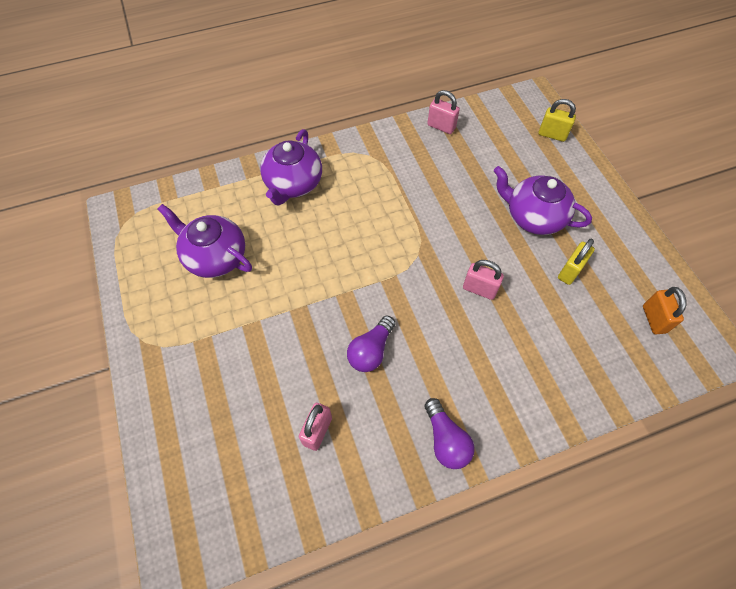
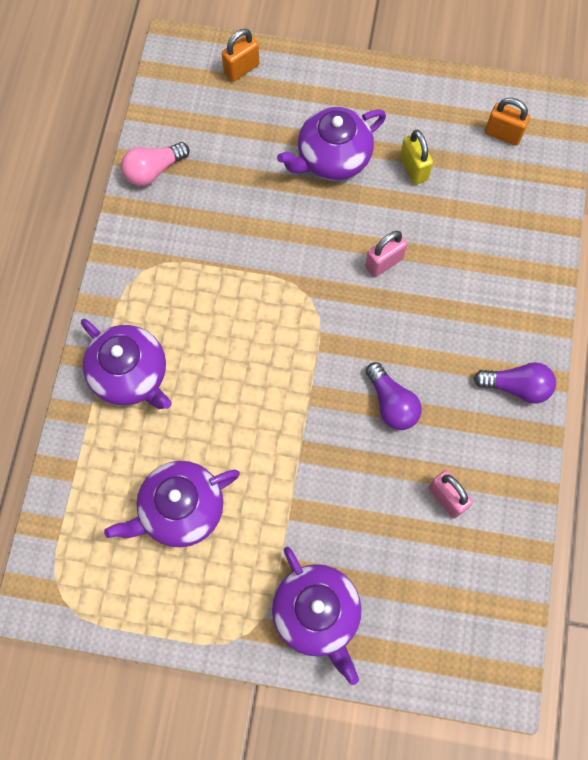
camera: 60 degrees left, 10 degrees up
pink padlock [427,90,460,134] -> pink light bulb [121,142,190,186]
yellow padlock [538,99,576,142] -> orange padlock [222,29,260,82]
none -> purple teapot [272,547,362,685]

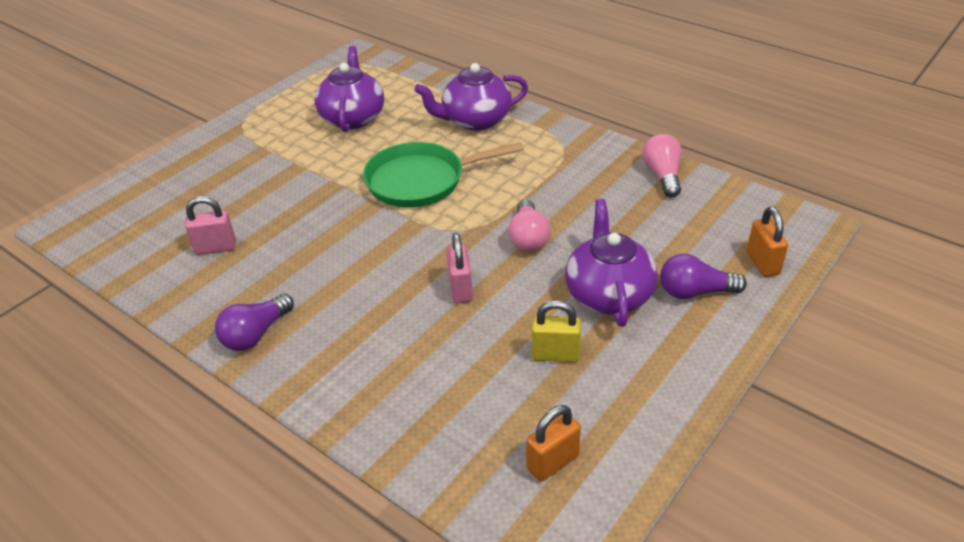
camera: 120 degrees right, 30 degrees down
purple teapot [272,547,362,685] -> none
purple light bulb [366,362,422,430] -> purple light bulb moved to [660,254,747,299]
none -> green pan [363,142,524,208]
none -> pink light bulb [508,199,551,252]

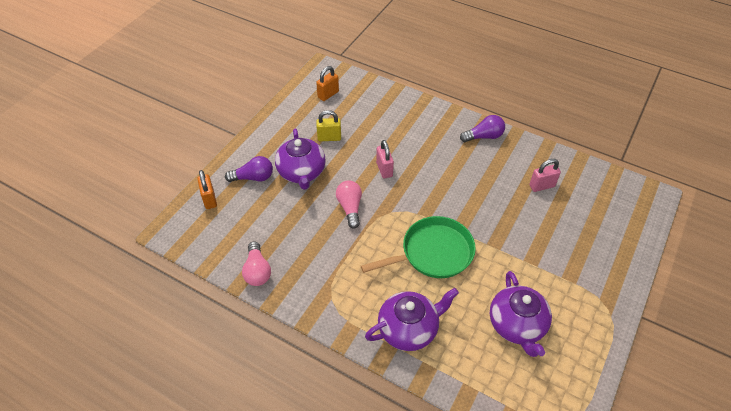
camera: 170 degrees right, 10 degrees up
purple light bulb [215,294,294,351] -> purple light bulb turned 45 degrees clockwise [460,115,505,142]

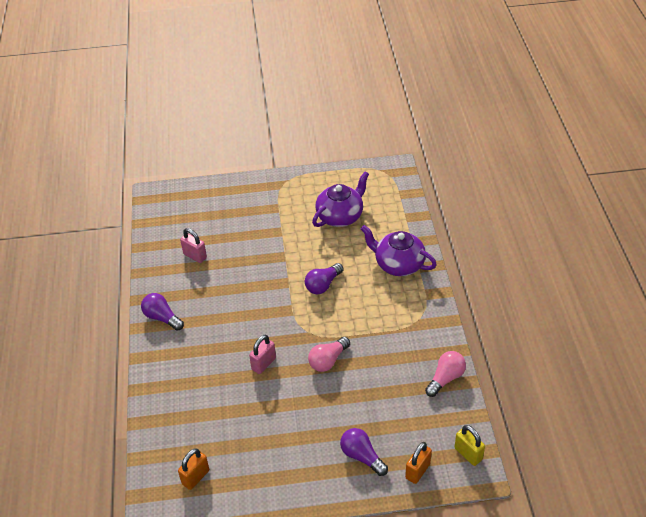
camera: 125 degrees left, 5 degrees down
purple teapot [275,128,326,190] -> none
orange padlock [316,66,339,101] -> orange padlock turned 60 degrees counterclockwise [178,448,209,490]
yellow padlock [316,110,341,141] -> yellow padlock moved to [454,425,485,466]
green pan [361,216,476,278] -> purple light bulb [305,263,343,294]

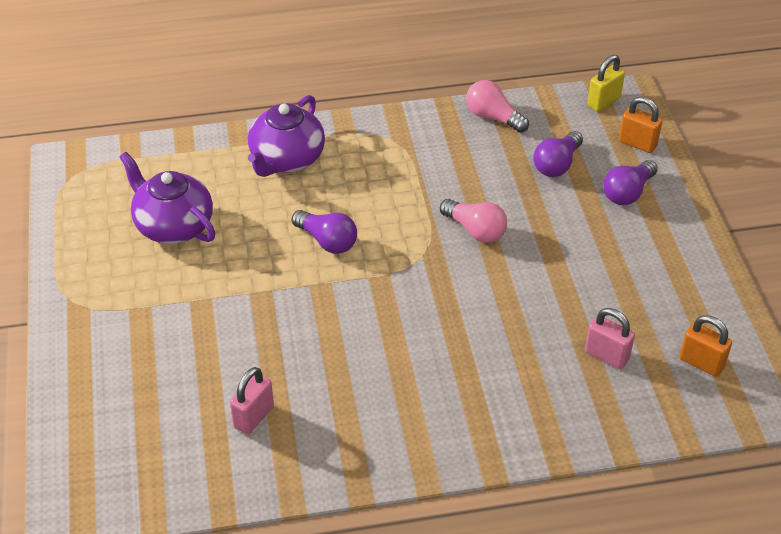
camera: 95 degrees left, 0 degrees up
purple light bulb [141,293,184,331] -> purple light bulb moved to [533,131,583,177]
pink padlock [249,335,276,374] -> pink padlock moved to [585,308,635,369]

